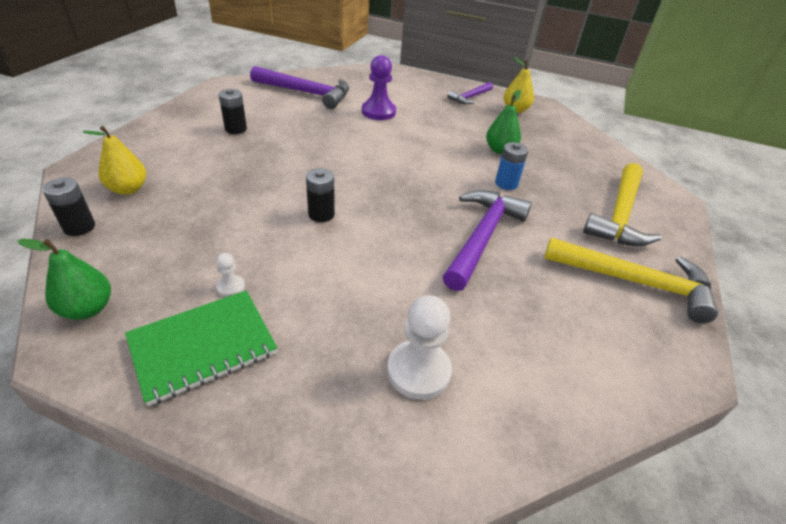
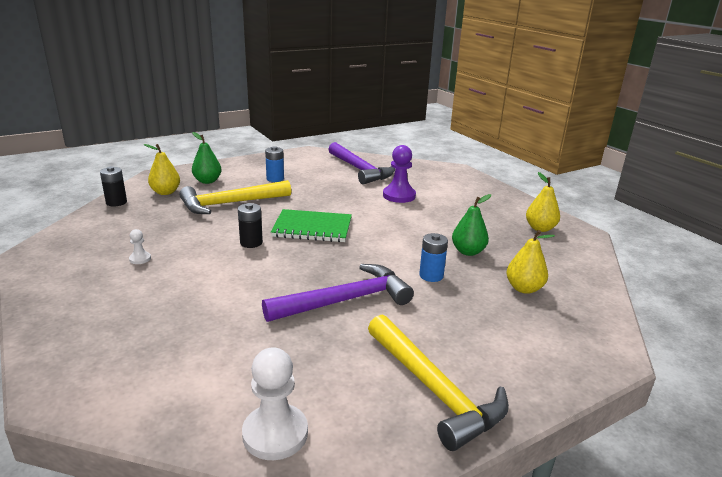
camera: 40 degrees right, 15 degrees down
green pear [17,239,111,320] -> green pear moved to [192,132,221,184]
green notebook [125,290,277,406] -> green notebook moved to [271,209,352,242]
black battery [219,89,247,134] -> blue battery [265,146,284,182]
white pawn [387,295,452,400] -> white pawn moved to [242,347,308,460]
purple hammer [447,82,493,104] -> none
yellow hammer [583,163,662,246] -> yellow hammer moved to [179,180,291,214]
none -> yellow pear [506,230,555,294]

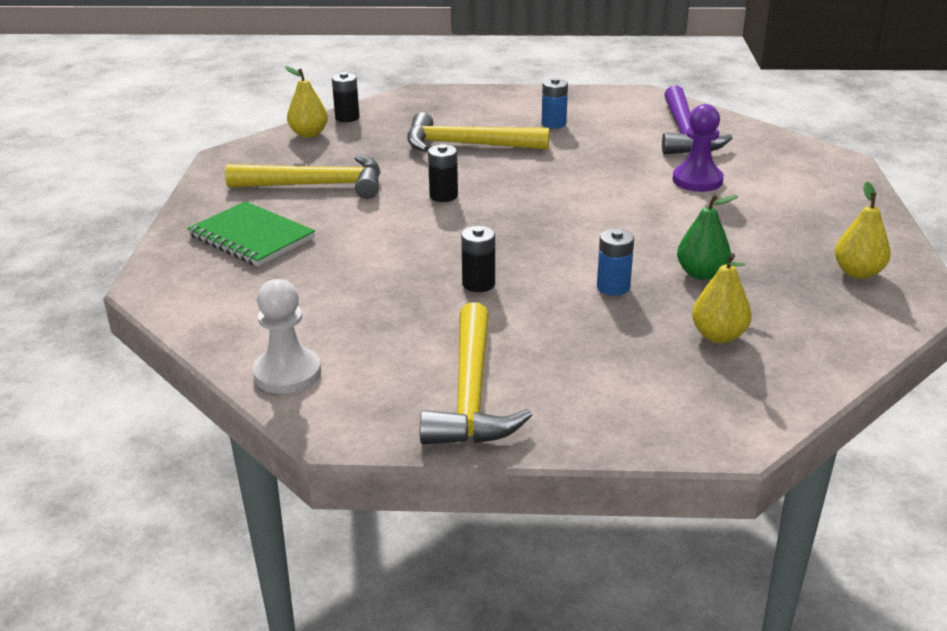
camera: 35 degrees right, 5 degrees up
white pawn [129,229,151,264] -> yellow hammer [225,155,380,199]
yellow pear [144,144,180,195] -> yellow pear moved to [285,66,328,138]
green pear [192,132,221,184] -> none
purple hammer [262,264,414,322] -> black battery [461,226,495,292]
green notebook [271,209,352,242] -> green notebook moved to [187,201,315,267]

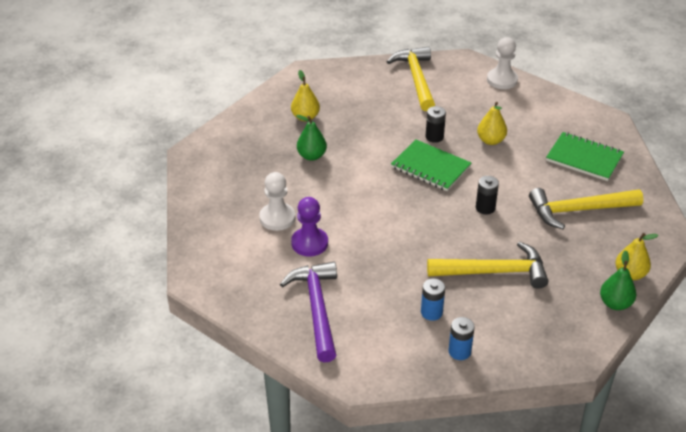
camera: 170 degrees right, 10 degrees up
black battery [332,72,359,122] -> green pear [600,250,636,310]
blue battery [597,229,634,296] -> blue battery moved to [448,317,475,360]
yellow pear [835,182,891,279] -> yellow pear moved to [477,102,507,145]
none -> white pawn [259,172,295,231]
none -> green notebook [391,140,471,191]

